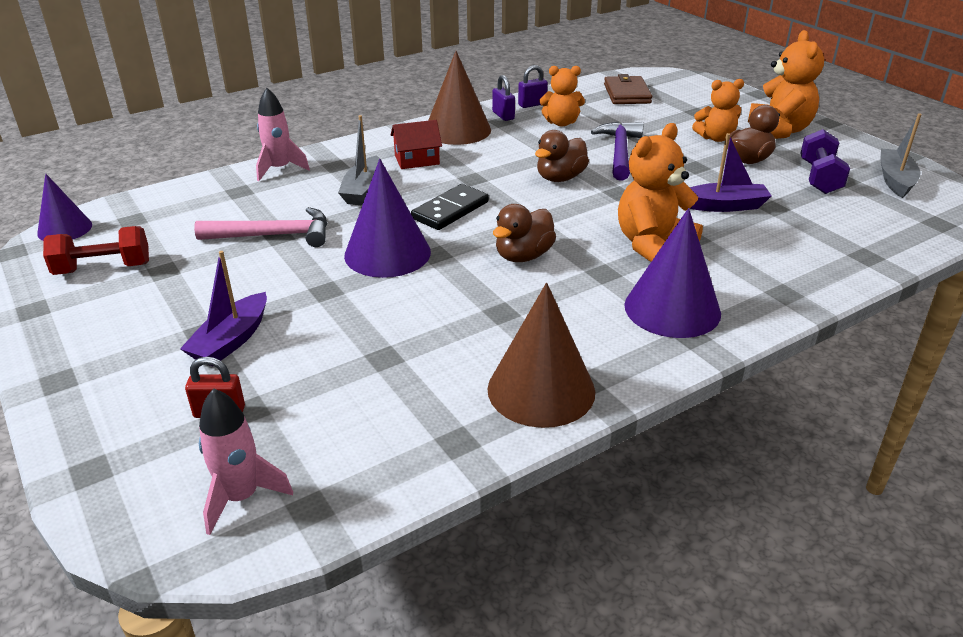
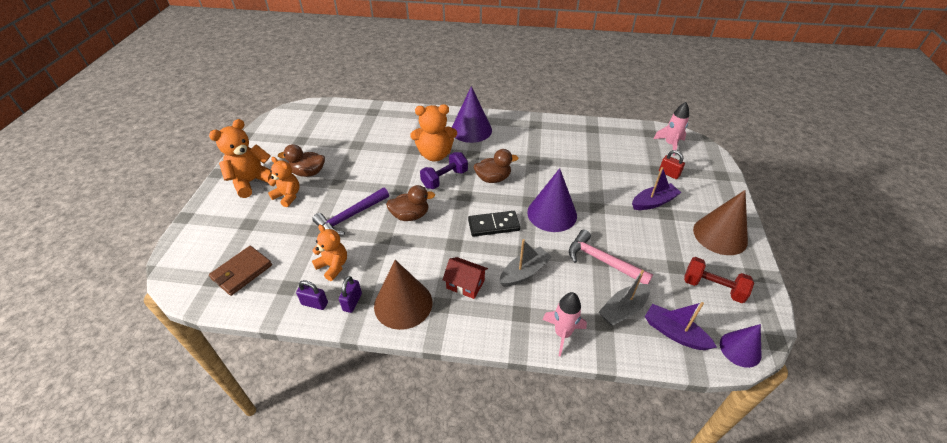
camera: 140 degrees left, 10 degrees up
brown cone [487,283,595,428] -> brown cone moved to [693,190,748,255]
purple boat [689,133,772,212] -> purple boat moved to [645,302,717,350]
purple dumbbell [800,129,850,194] -> purple dumbbell moved to [420,152,468,189]
grey boat [881,113,922,198] -> grey boat moved to [599,270,650,326]

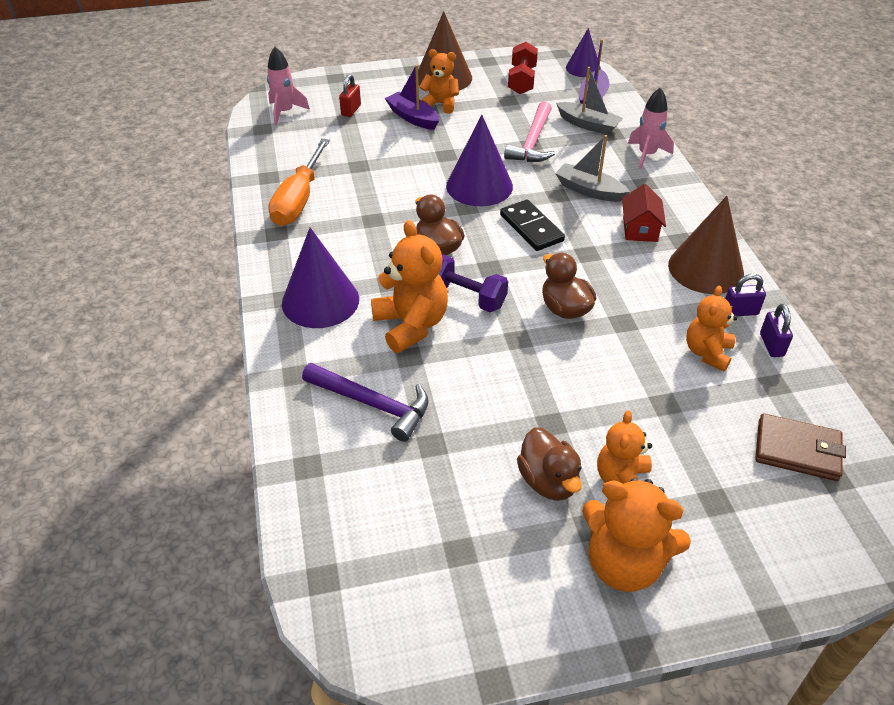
camera: 110 degrees left, 0 degrees up
purple hammer [312,188,389,236] -> purple hammer moved to [302,363,429,442]
none -> orange screwdriver [268,139,330,226]
none -> orange teddy bear [419,49,459,114]

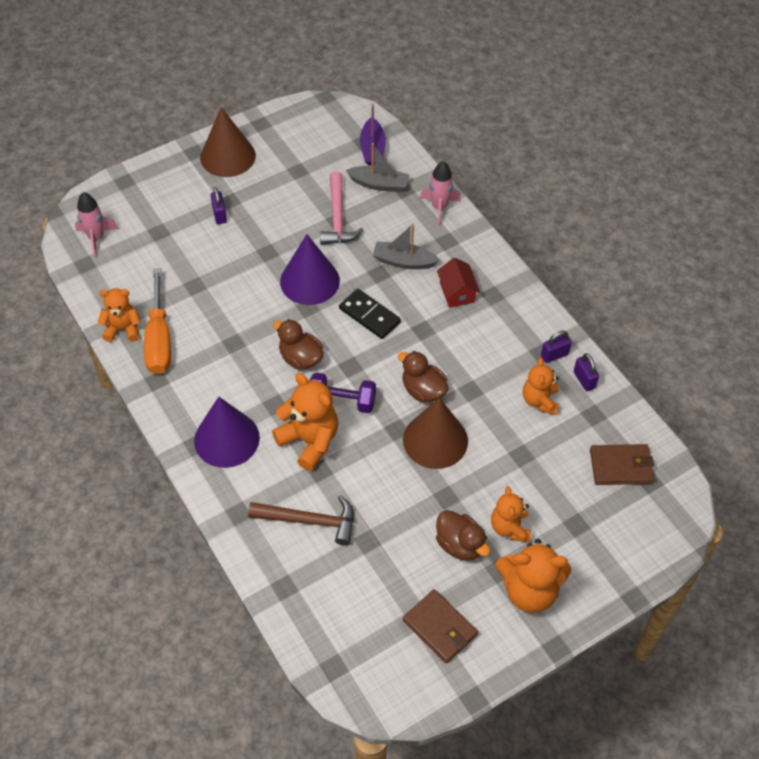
camera: 20 degrees left, 10 degrees up
purple hammer [302,363,429,442] -> brown hammer [248,495,354,546]
red padlock [339,74,361,117] -> none
purple boat [385,65,439,130] -> purple padlock [211,187,227,224]
orange teddy bear [419,49,459,114] -> orange teddy bear moved to [98,288,141,342]
red dumbbell [508,42,538,94] -> none
purple cone [566,28,601,77] -> none
brown cone [668,196,744,294] -> brown cone moved to [403,398,468,469]
none -> brown wallet [403,589,478,663]

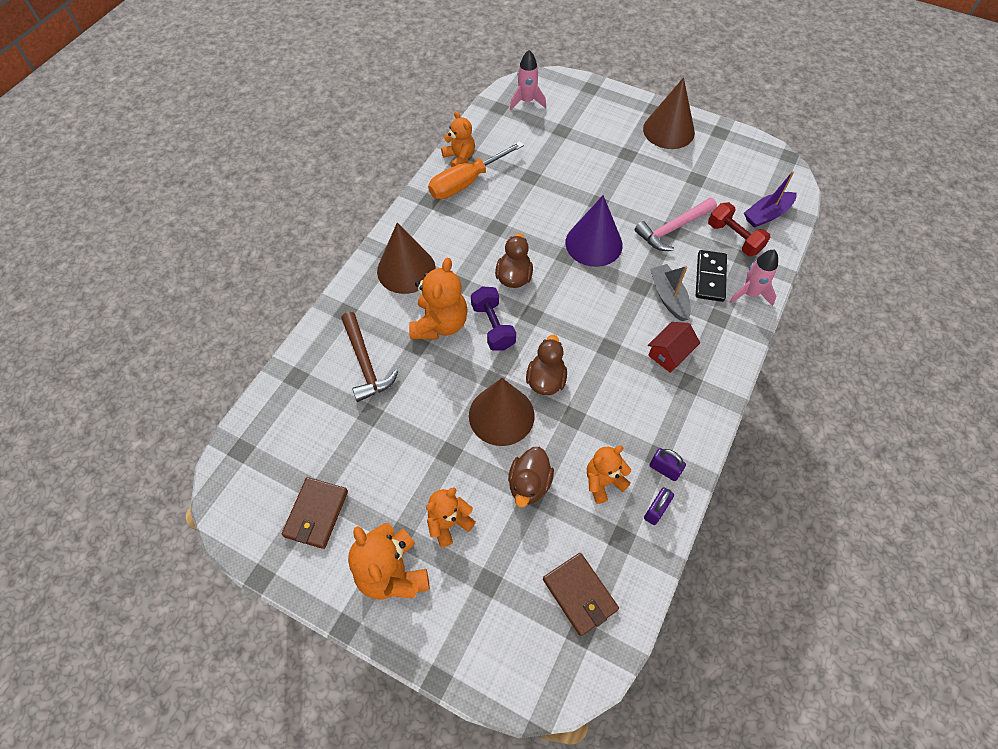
camera: 60 degrees right, 5 degrees up
purple cone [194,397,260,468] -> brown cone [377,222,436,294]
purple padlock [211,187,227,224] -> none
black domino [339,289,401,339] -> black domino moved to [696,250,727,302]
grey boat [346,143,409,192] -> red dumbbell [708,202,770,256]
brown duck [436,510,490,561] -> brown duck moved to [508,447,554,507]

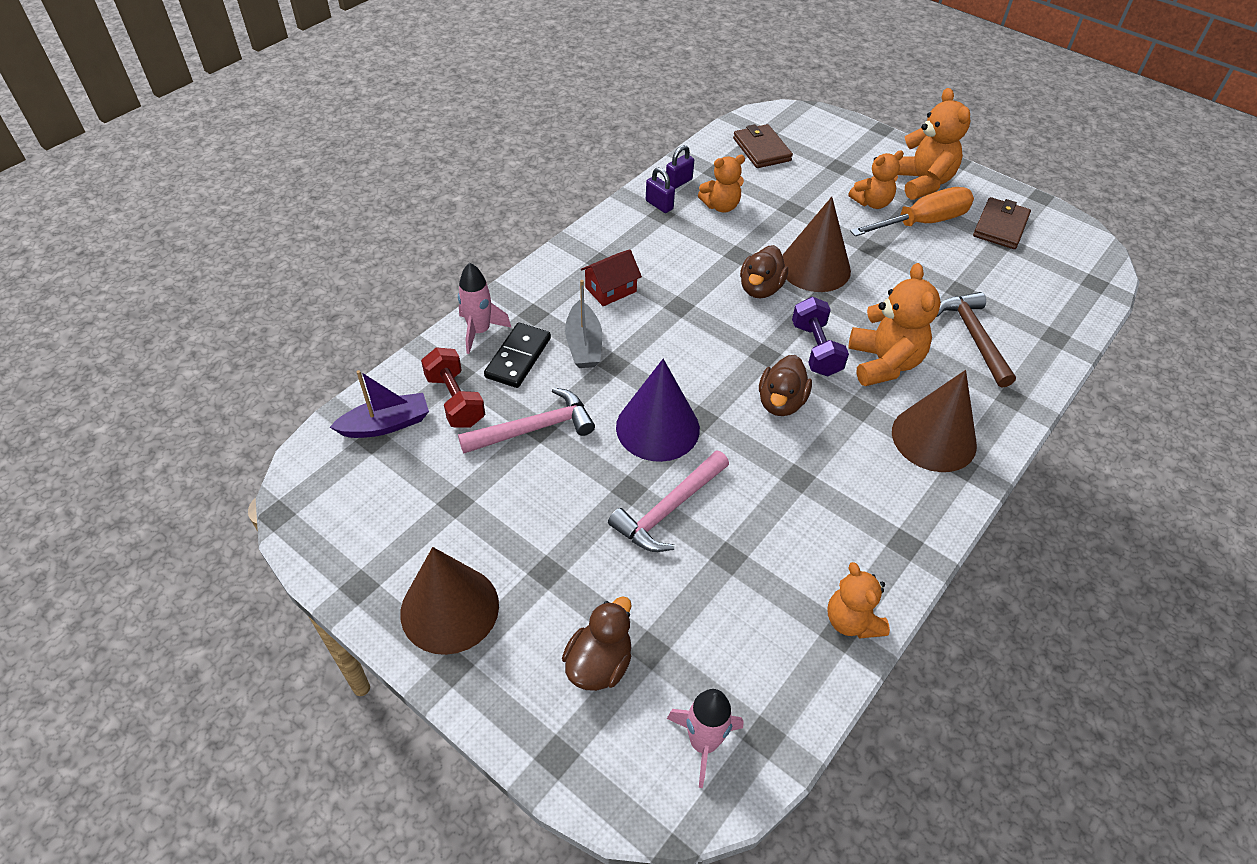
camera: 170 degrees left, 10 degrees down
orange teddy bear [409,258,468,339] -> orange teddy bear turned 150 degrees clockwise [848,263,941,386]
orange screwdriver [428,141,524,199] -> orange screwdriver moved to [850,187,974,236]
brown duck [508,447,554,507] -> brown duck moved to [562,596,632,691]
none -> pink hammer [608,450,729,552]

